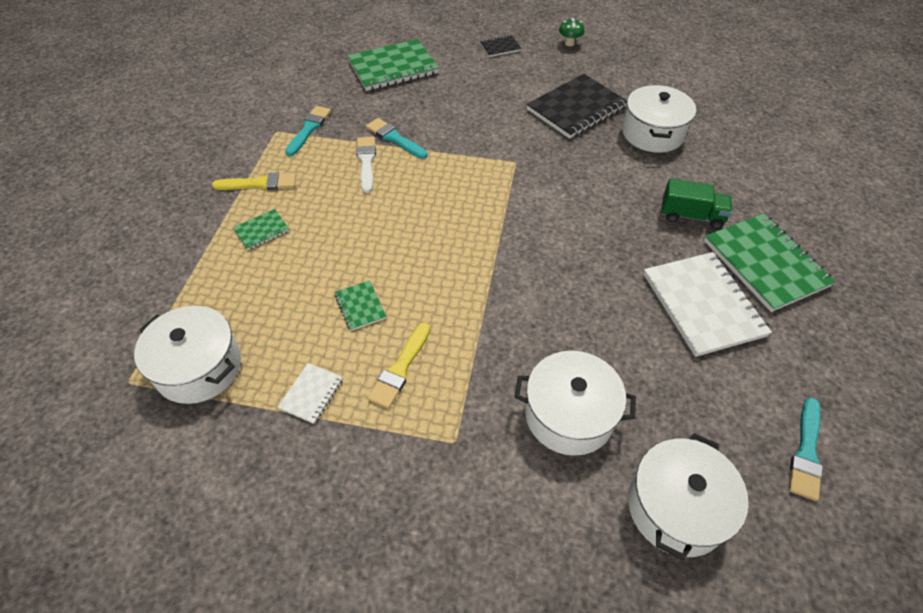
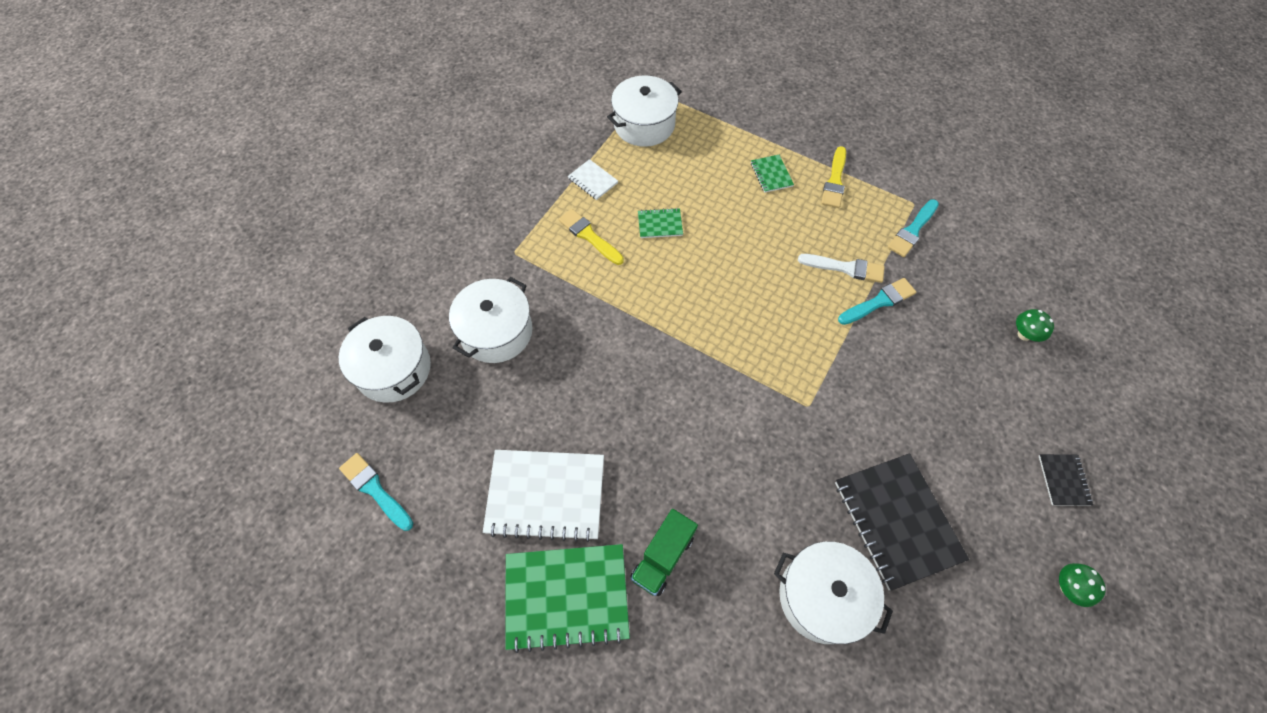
camera: 110 degrees right, 10 degrees up
turquoise brush [285,106,331,156] -> turquoise brush turned 90 degrees clockwise [888,199,939,257]
green notebook [347,39,439,91] -> green mushroom [1016,309,1054,342]

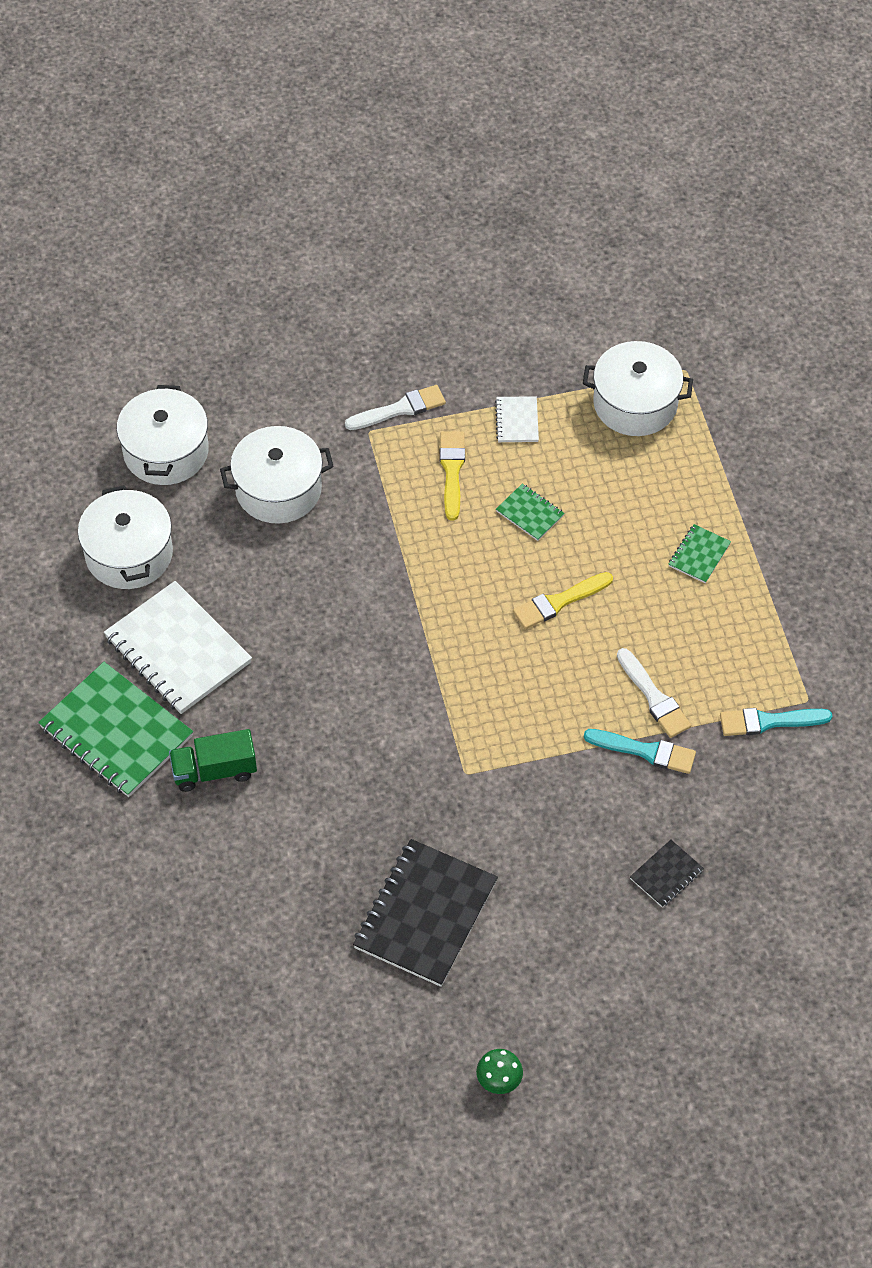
camera: 45 degrees right, 5 degrees down
turquoise brush [339,453,413,531] -> none
white pot [774,541,893,644] -> white pot moved to [78,485,173,589]
yellow brush [821,146,846,208] -> yellow brush moved to [513,572,613,629]
green mushroom [1016,309,1054,342] -> none
black notebook [1039,454,1093,506] -> black notebook moved to [630,840,704,908]
none -> white brush [345,385,446,430]

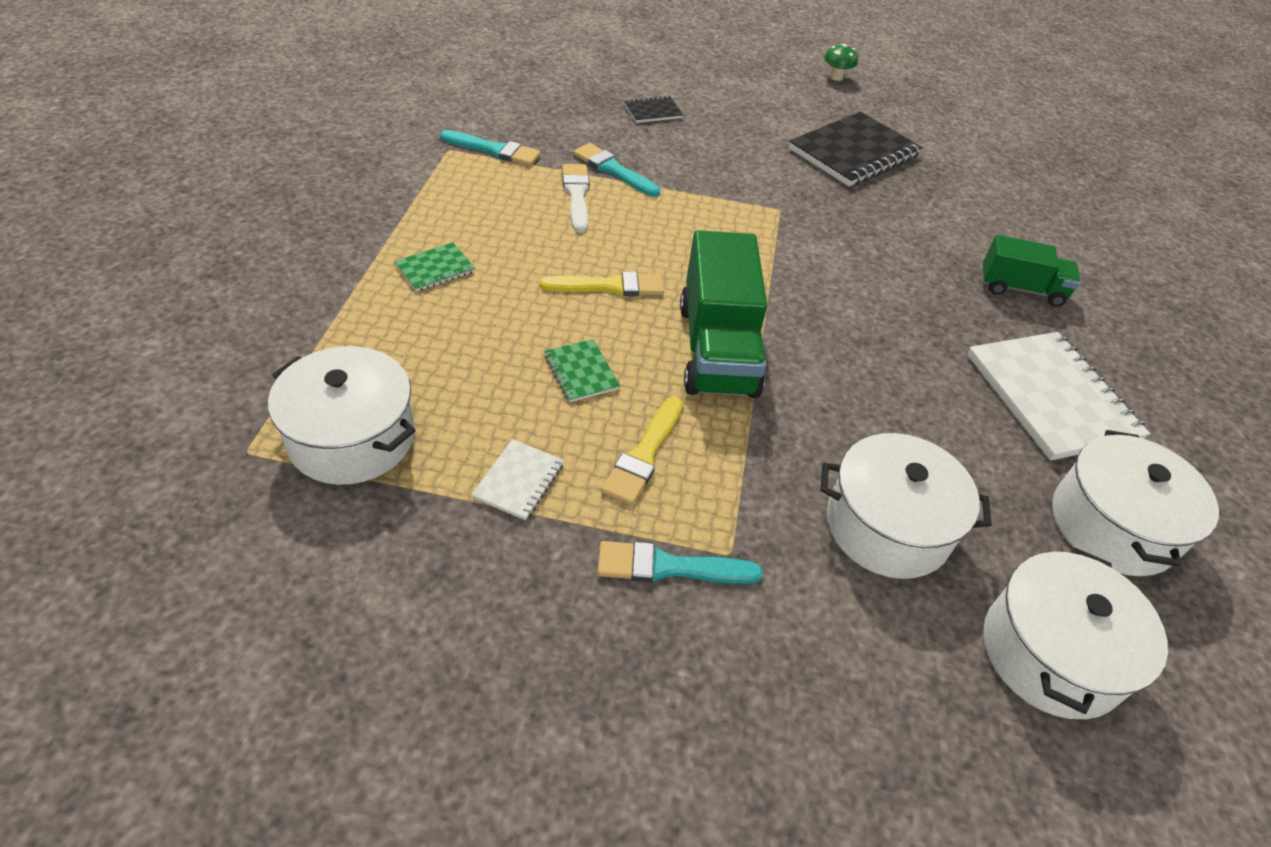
camera: 160 degrees left, 10 degrees down
green notebook [38,662,193,797] -> none
white brush [345,385,446,430] -> turquoise brush [597,541,763,584]
none -> green truck [680,230,767,398]

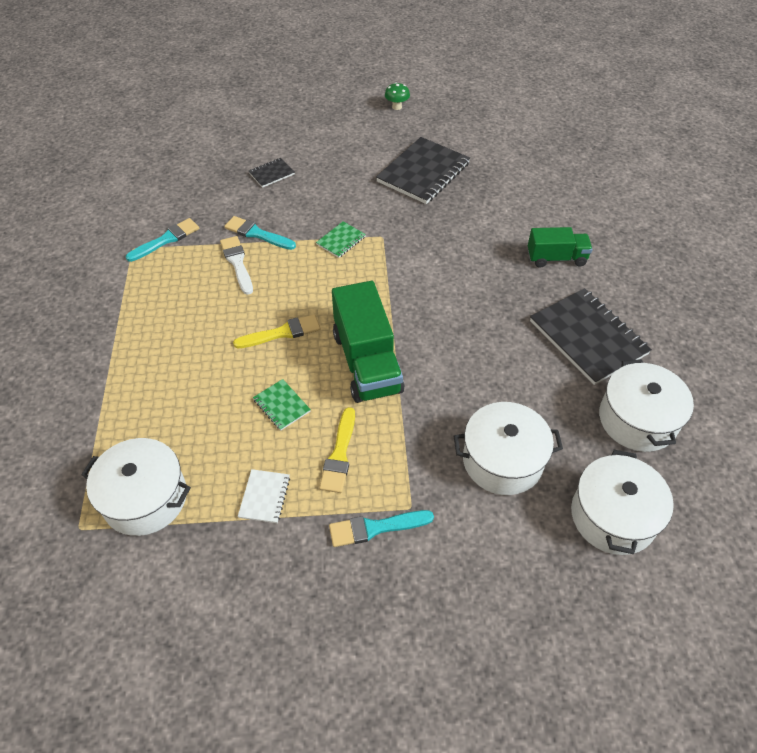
camera: 10 degrees left, 5 degrees up
green notebook [394,242,475,292] -> green notebook moved to [316,221,366,258]
turquoise brush [440,130,541,166] -> turquoise brush turned 45 degrees counterclockwise [126,218,199,262]
white notebook [968,332,1150,461] -> black notebook [530,288,652,385]

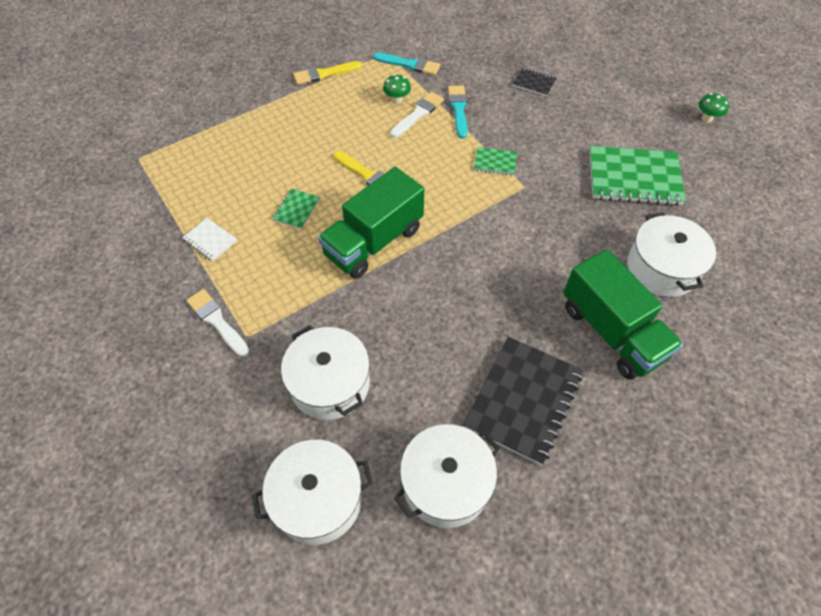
camera: 60 degrees right, 5 degrees up
white pot [81,438,191,536] -> white pot moved to [627,212,716,297]
white notebook [238,469,290,523] -> white notebook turned 60 degrees clockwise [182,218,237,261]
yellow brush [319,407,355,493] -> yellow brush moved to [293,61,363,85]
turquoise brush [329,510,434,547] -> white brush [186,289,249,357]
black notebook [376,137,470,204] -> green notebook [589,146,686,206]
green truck [528,227,593,268] -> green truck [563,249,683,380], size x1.67
none -> green mushroom [383,74,411,104]

